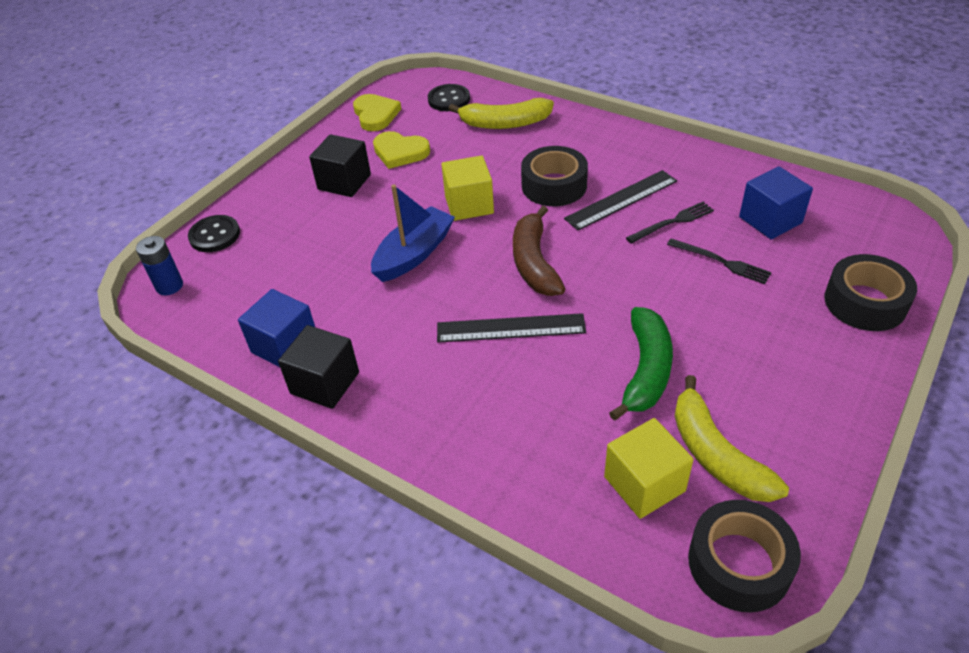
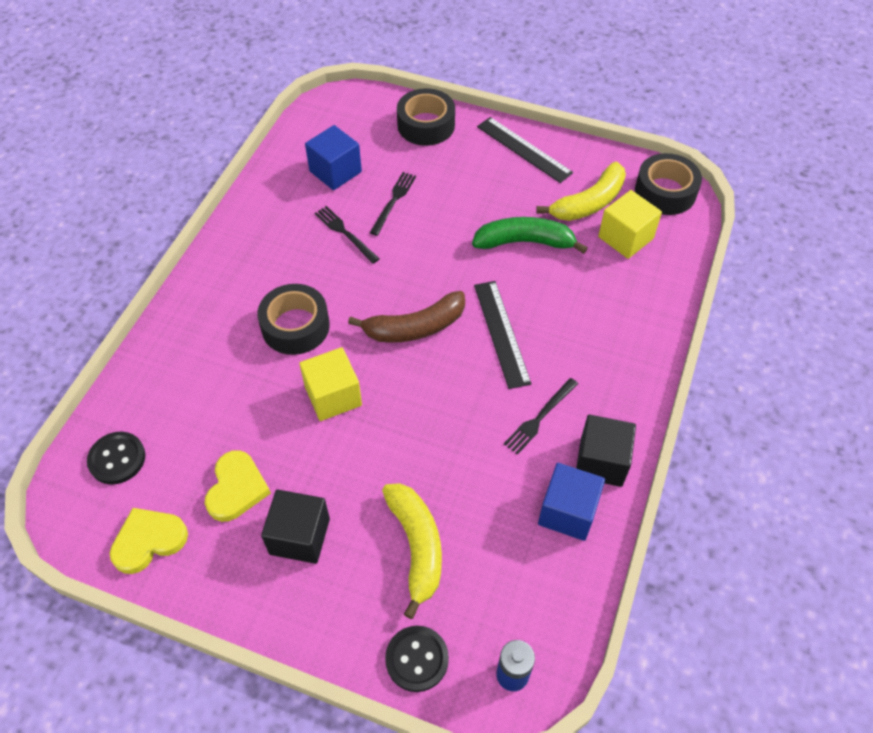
camera: 105 degrees left, 10 degrees up
blue boat [371,184,455,282] -> none
yellow banana [449,98,554,129] -> yellow banana moved to [382,483,442,619]
black ruler [564,170,677,230] -> black ruler moved to [477,117,573,183]
none -> black fork [504,378,578,455]

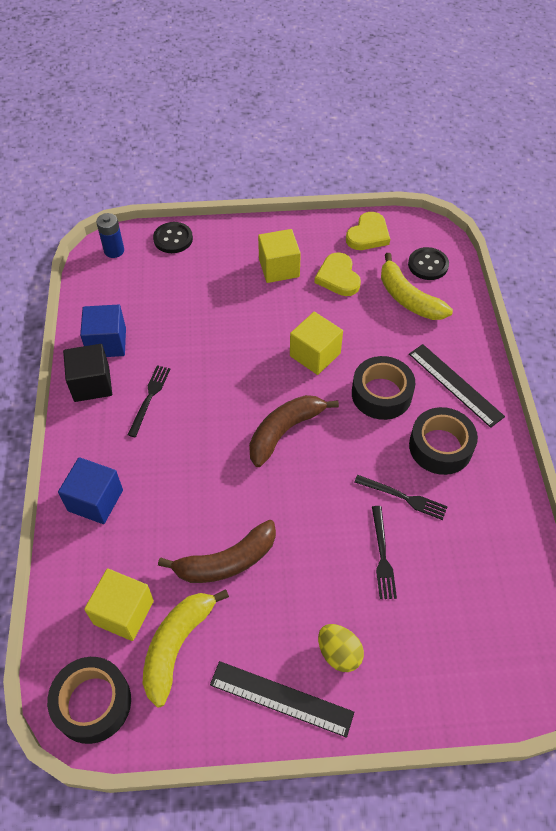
camera: 155 degrees right, 0 degrees up
black cube [261,489,330,564] -> yellow cube [258,229,301,283]
blue cube [305,125,362,190] -> blue cube moved to [58,457,123,524]
yellow banana [382,483,442,619] -> yellow banana moved to [381,253,453,320]
black tape [397,88,455,146] -> black tape moved to [409,407,478,475]
green banana [472,217,587,254] -> brown banana [158,520,276,583]
black ruler [474,281,532,389] -> black ruler moved to [409,344,505,428]
none -> yellow egg [318,624,364,672]

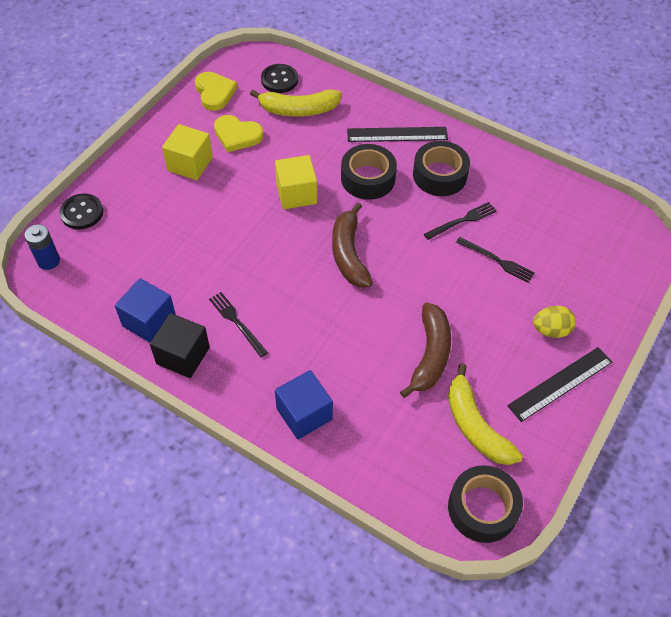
camera: 55 degrees left, 0 degrees up
yellow cube [84,568,154,641] -> none

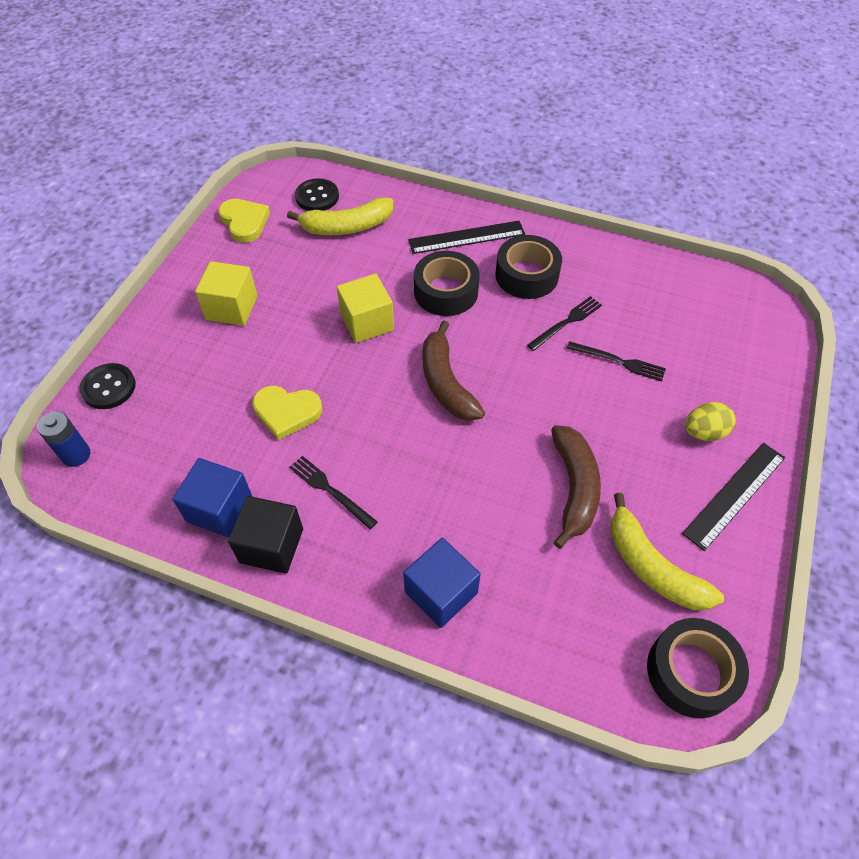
camera: 10 degrees left, 0 degrees up
yellow heart [214,115,264,152] -> yellow heart moved to [252,386,322,440]

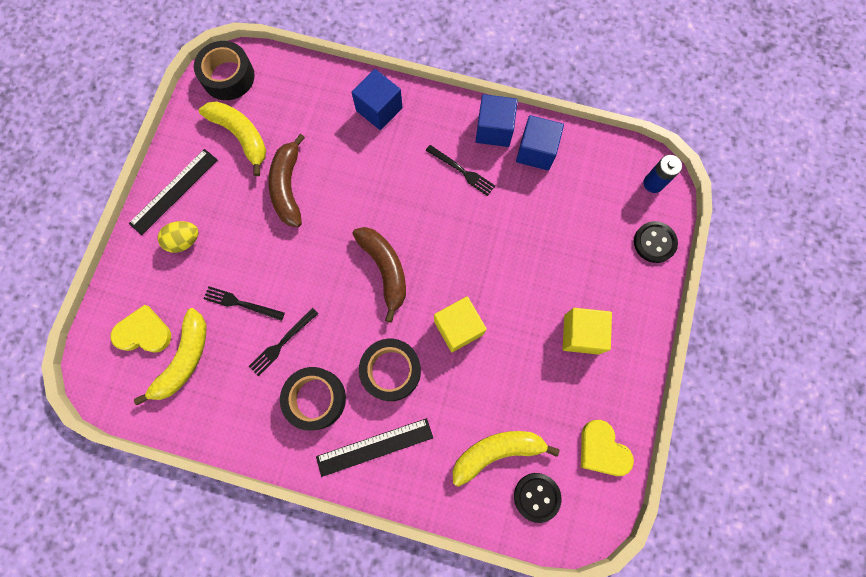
camera: 175 degrees right, 20 degrees up
black cube [228,496,303,574] -> blue cube [475,94,518,147]
yellow heart [252,386,322,440] -> yellow heart moved to [110,305,171,353]
none -> yellow banana [134,308,206,405]

